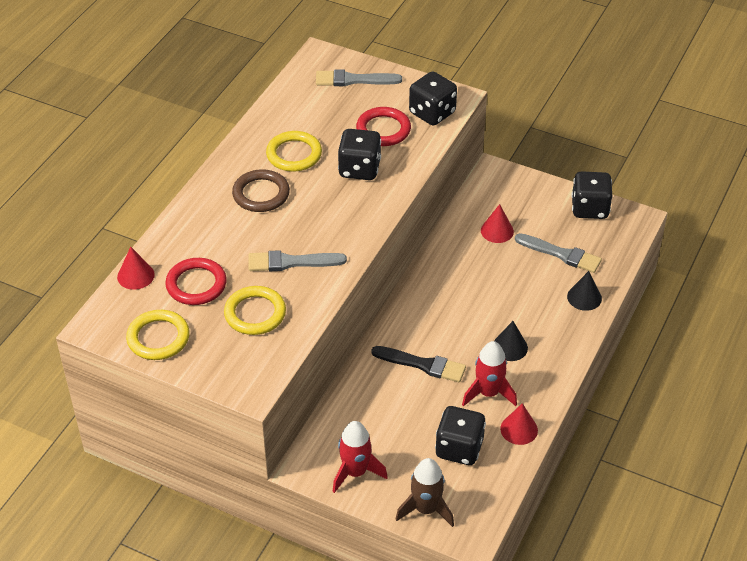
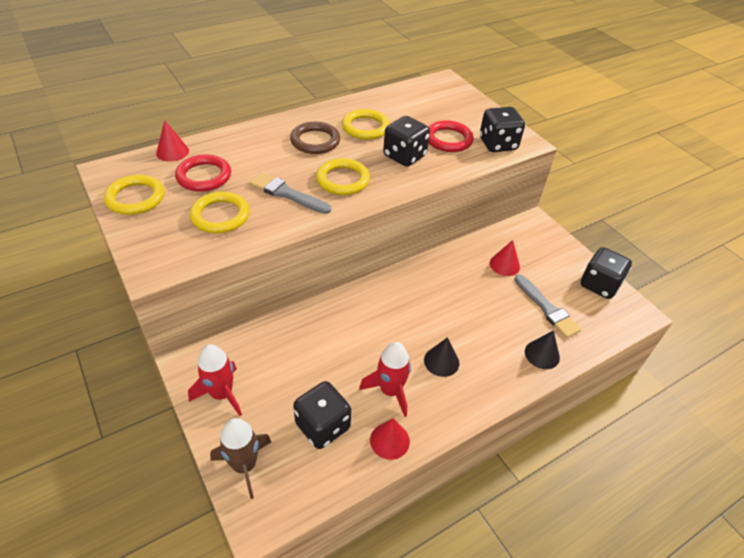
camera: 30 degrees right, 0 degrees up
grey brush [316,69,402,86] -> none
black brush [371,346,466,382] -> none
none -> yellow ring [316,158,370,195]

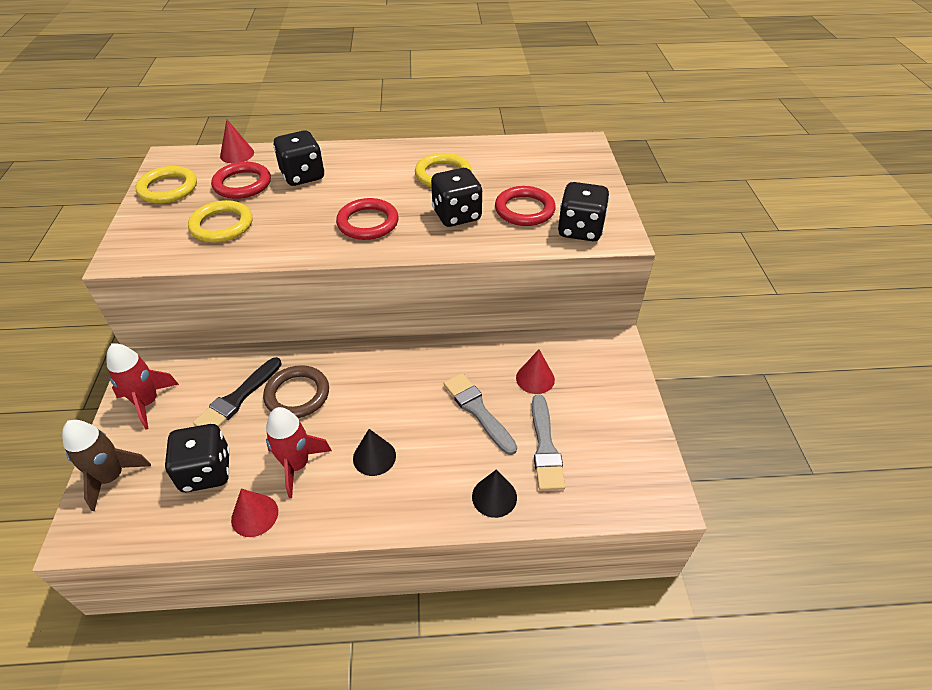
camera: 30 degrees right, 0 degrees up
grey brush [250,172,331,214] -> grey brush moved to [444,373,517,455]
brown ring [290,122,340,154] -> brown ring moved to [263,365,329,418]
yellow ring [316,158,370,195] -> red ring [336,198,399,240]
black dice [581,247,632,299] -> black dice moved to [273,130,325,186]
none -> black brush [193,357,282,427]

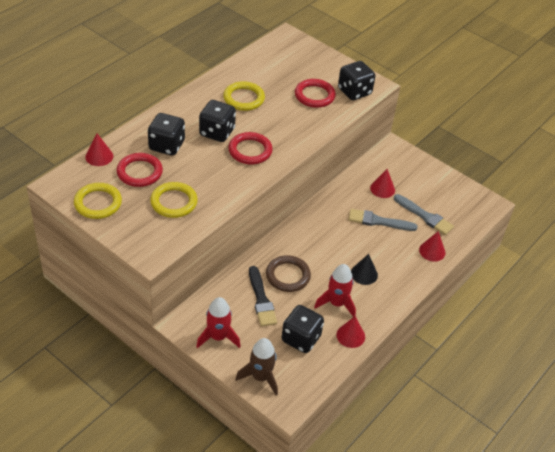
camera: 50 degrees left, 0 degrees up
black dice [431,168,483,227] -> black dice moved to [199,100,236,142]
black cone [472,469,517,518] -> red cone [419,231,445,262]

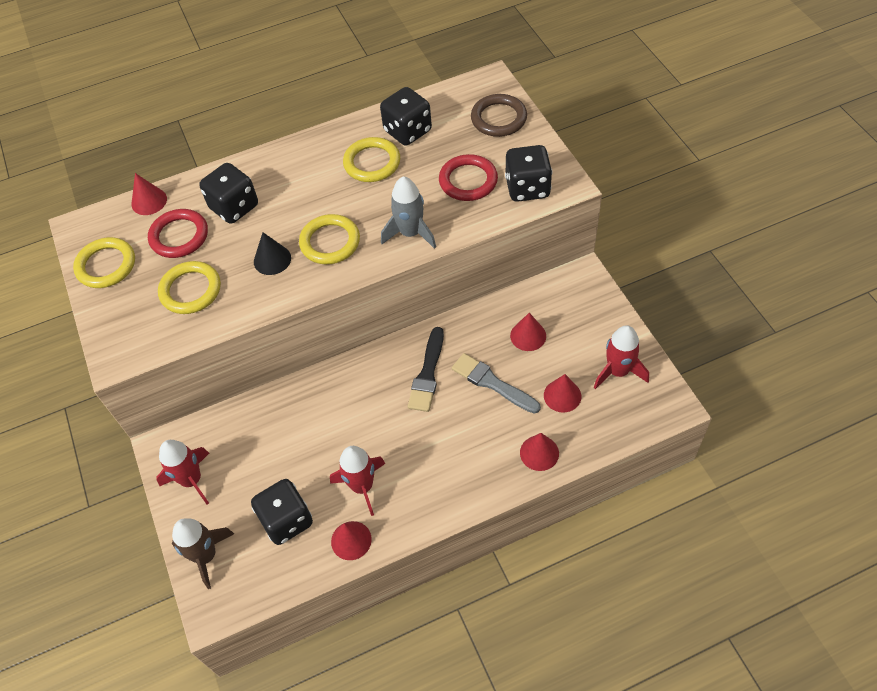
camera: 35 degrees right, 10 degrees up
black dice [199,100,236,142] -> black dice moved to [380,87,432,145]
red ring [228,132,273,164] -> yellow ring [299,214,360,264]
black brush [249,266,277,326] -> black brush moved to [408,327,444,412]
brown ring [266,255,311,292] -> brown ring moved to [471,94,527,137]
black cone [351,254,378,285] -> black cone moved to [254,232,291,275]
grey brush [394,194,454,235] -> red cone [544,374,582,413]
none -> grey rocket [381,176,436,249]
none -> red rocket [594,325,649,389]

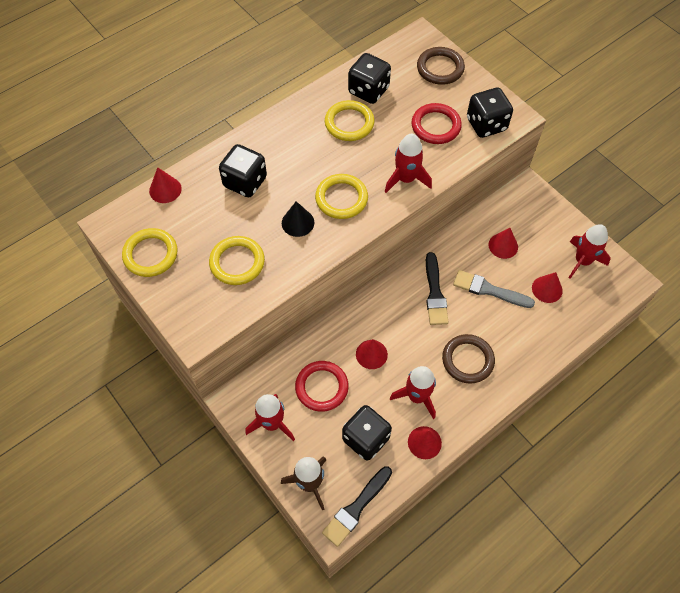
camera: 20 degrees left, 5 degrees up
red ring [148,209,208,258] -> red ring moved to [295,361,349,412]
grey rocket [381,176,436,249] -> red rocket [385,133,432,193]
red cone [520,433,559,471] -> red cone moved to [356,339,388,369]
none -> black brush [322,466,392,547]
none -> brown ring [442,334,495,384]

